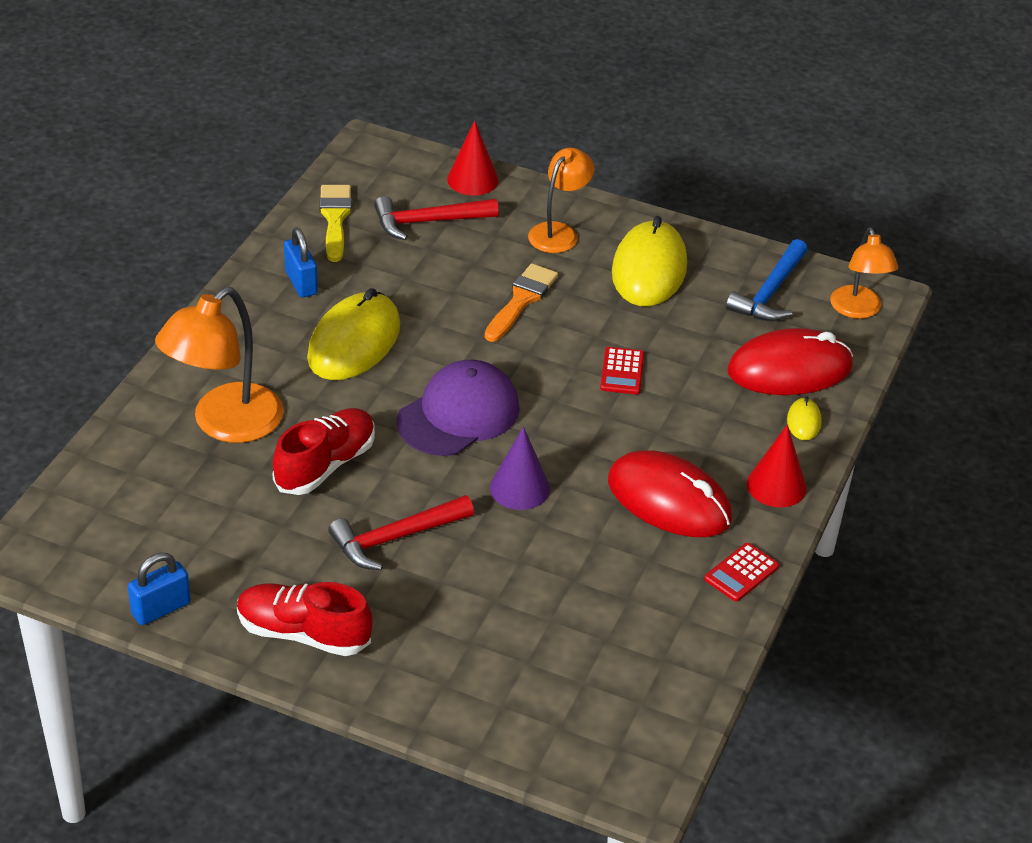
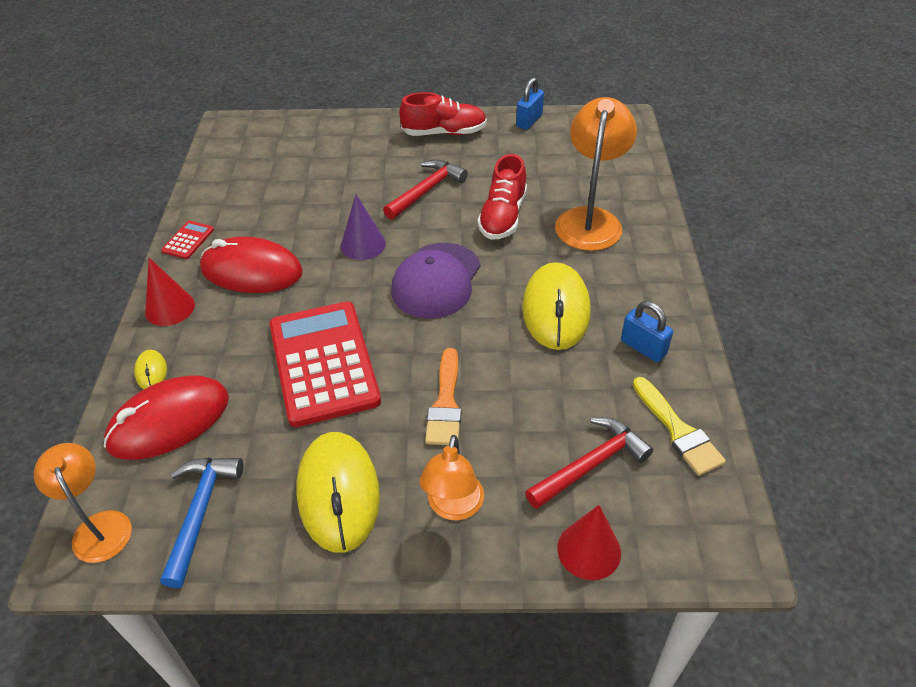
camera: 160 degrees right, 5 degrees up
red calculator [600,347,644,394] -> red calculator [269,301,381,427], size x2.46

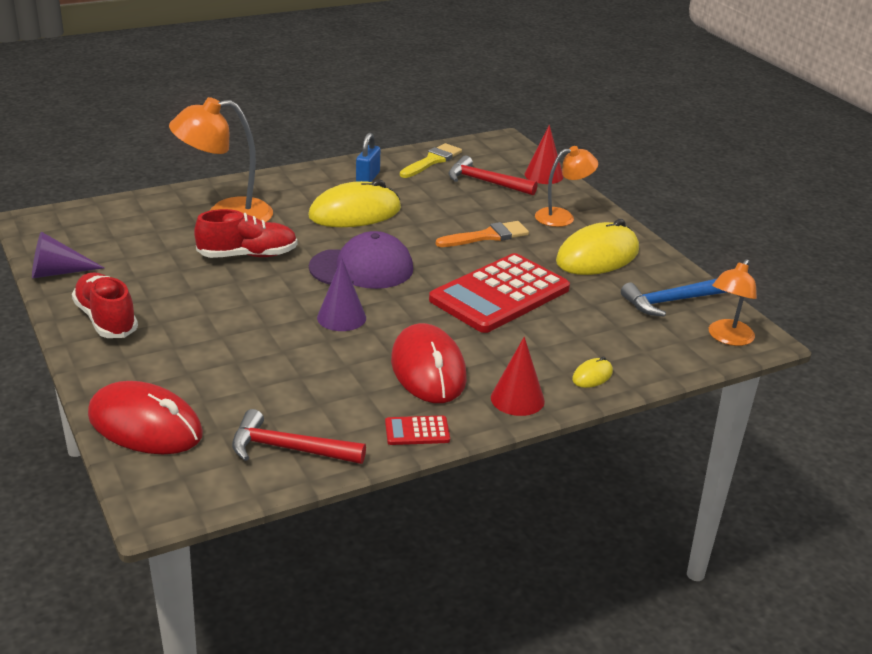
camera: 120 degrees left, 15 degrees down
red mouse [104,375,229,460] -> red mouse moved to [88,381,203,454]
red hammer [383,160,468,220] -> red hammer moved to [232,409,366,464]
blue padlock [516,77,544,130] -> purple cone [32,232,104,279]

